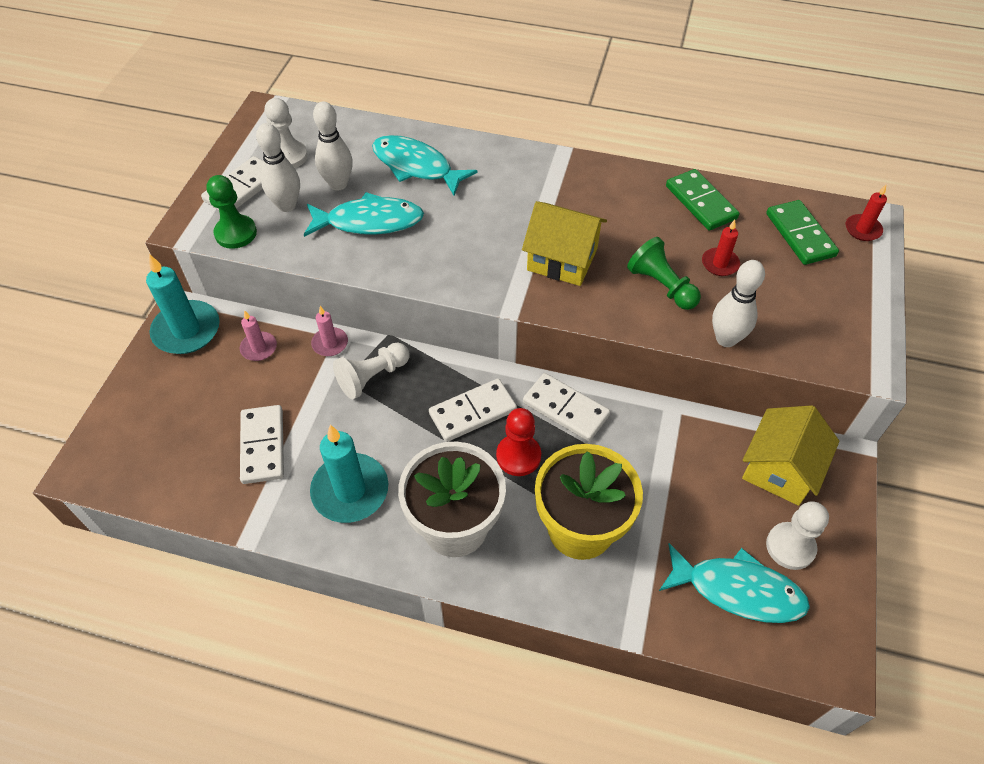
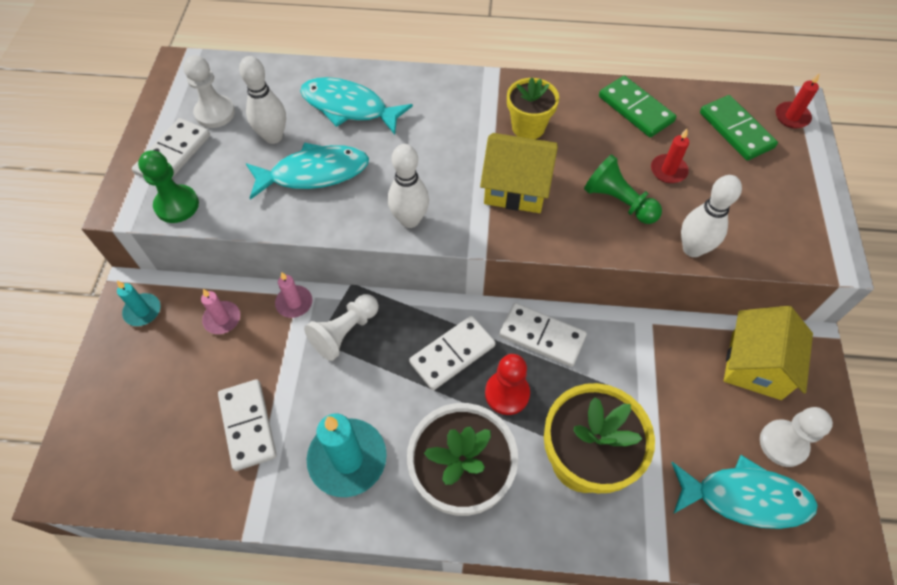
camera: 10 degrees left, 5 degrees up
turquoise candle [146,254,220,354] -> turquoise candle [117,281,160,326], size x0.53
white bowling pin [256,123,300,212] -> white bowling pin moved to [388,144,429,228]
none -> yellow flower pot [507,77,559,139]

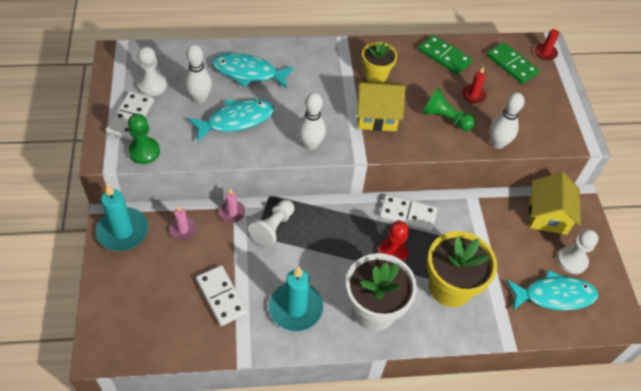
camera: 15 degrees left, 5 degrees down
turquoise candle [117,281,160,326] -> turquoise candle [96,184,148,251], size x1.88
white domino [409,316,496,390] -> none

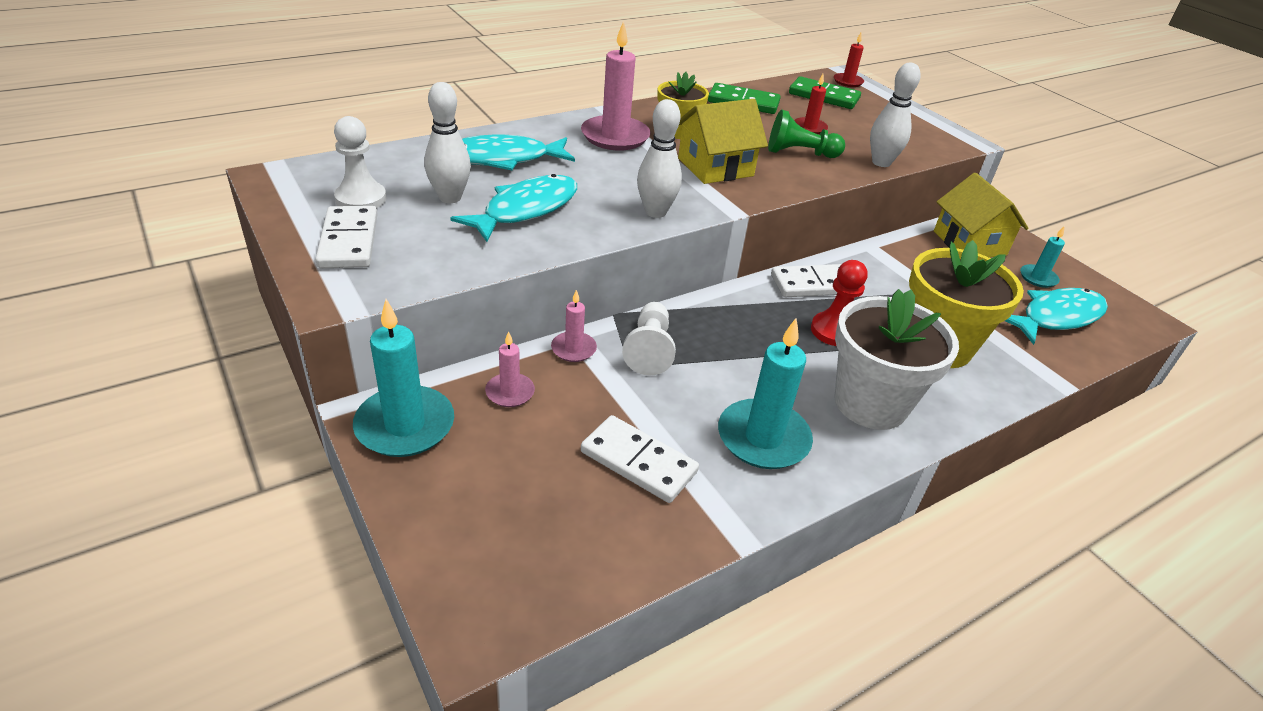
camera: 25 degrees left, 15 degrees down
green pawn [128,114,160,164] -> none
white pawn [557,229,598,274] -> turquoise candle [1020,226,1065,288]
none -> pink candle [581,21,650,150]

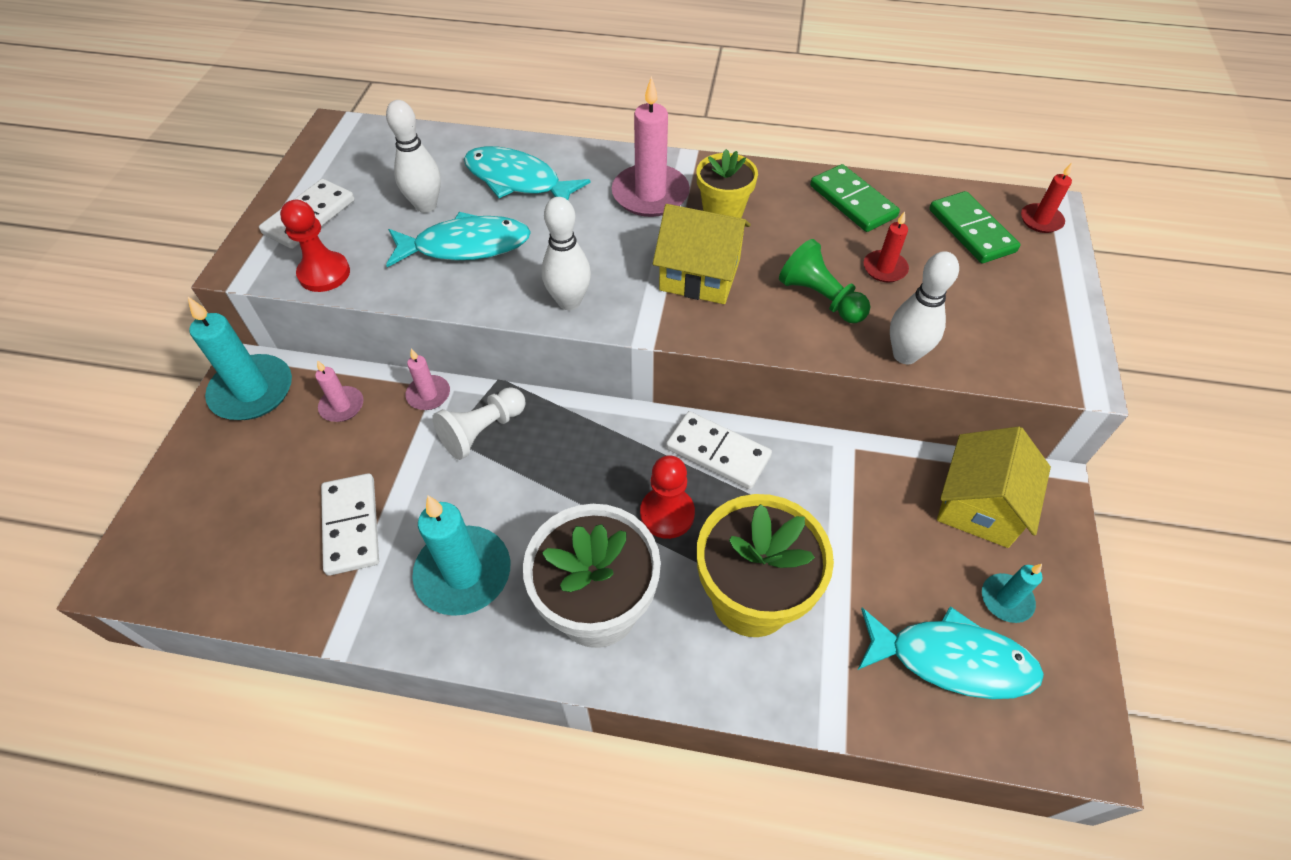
camera: 45 degrees right, 15 degrees up
white pawn [334,116,386,208] -> none
none -> red pawn [280,200,350,292]

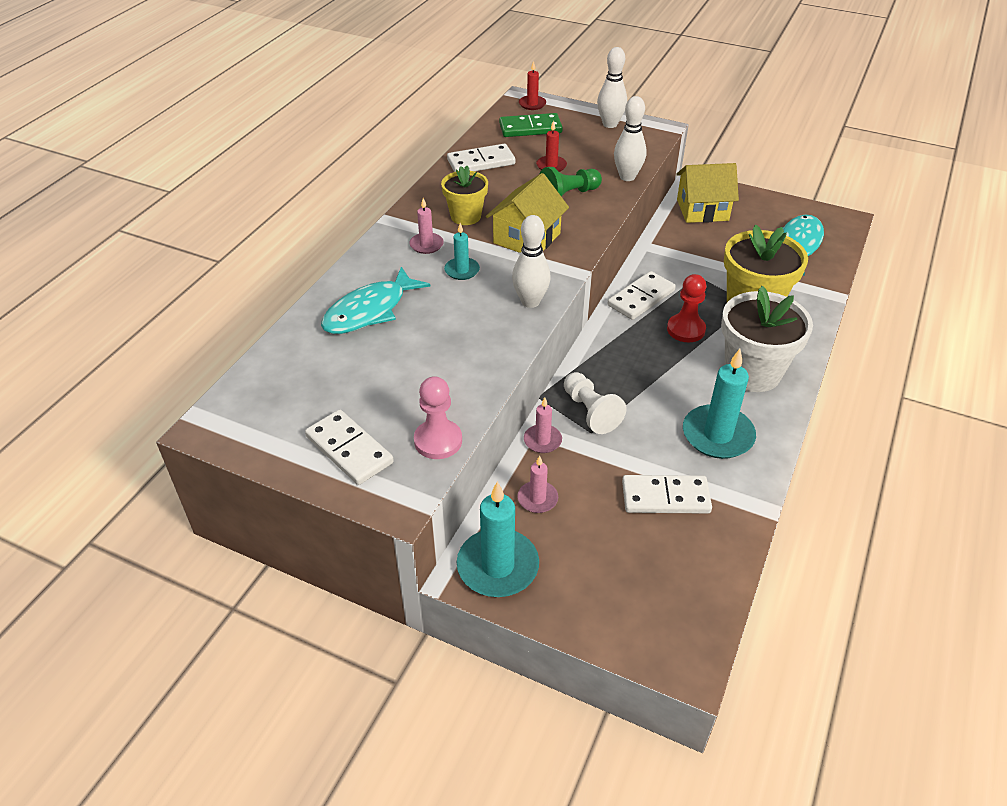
camera: 75 degrees left, 10 degrees down
red pawn [280,200,350,292] -> pink pawn [414,376,462,459]
white bowling pin [386,100,441,213] -> white bowling pin moved to [597,47,627,128]
turquoise fish [386,212,531,267] -> none
pink candle [612,76,690,217] -> pink candle [409,198,444,254], size x0.53
green domino [810,164,900,232] -> white domino [447,144,515,172]
yellow house [937,426,1051,548] -> yellow house turned 45 degrees counterclockwise [676,163,739,223]
turquoise candle [982,564,1043,623] -> turquoise candle moved to [444,223,480,280]

